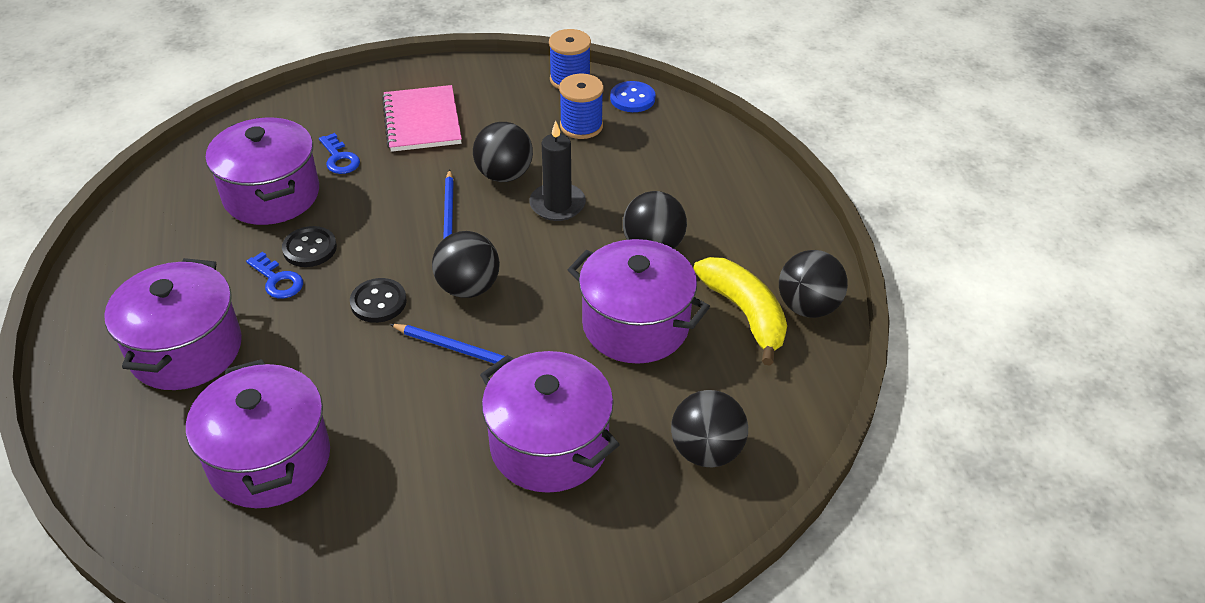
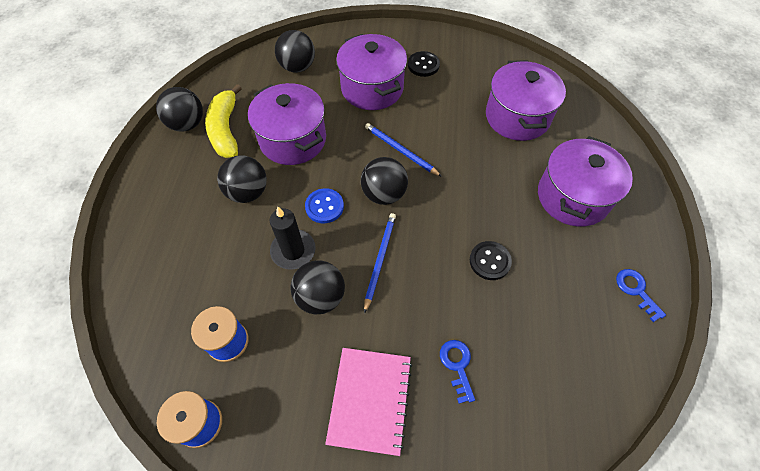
camera: 160 degrees left, 15 degrees up
purple pot [205,117,319,225] -> none
blue key [246,252,303,298] -> blue key moved to [616,269,666,322]
black button [350,278,407,323] -> black button moved to [408,51,440,77]
blue button [610,81,656,112] -> blue button moved to [305,188,344,223]

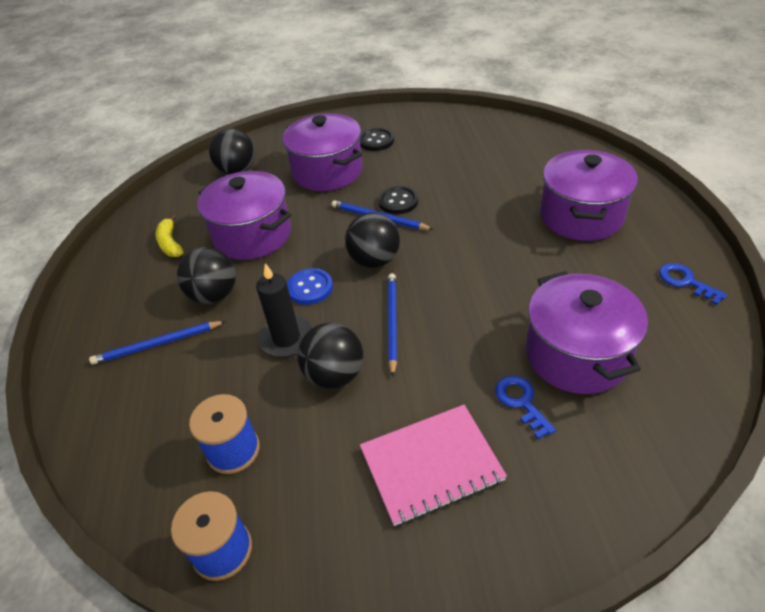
camera: 10 degrees left, 15 degrees down
black ball [156,87,203,132] -> none
yellow banana [205,84,242,158] -> yellow banana [156,214,184,257], size x0.60
pink notebook [325,348,412,456] -> pink notebook turned 75 degrees clockwise [360,405,507,526]
black button [470,241,512,280] -> black button moved to [378,186,419,214]
purple pot [486,60,566,141] -> purple pot moved to [526,271,648,394]
none -> blue pencil [89,321,226,365]

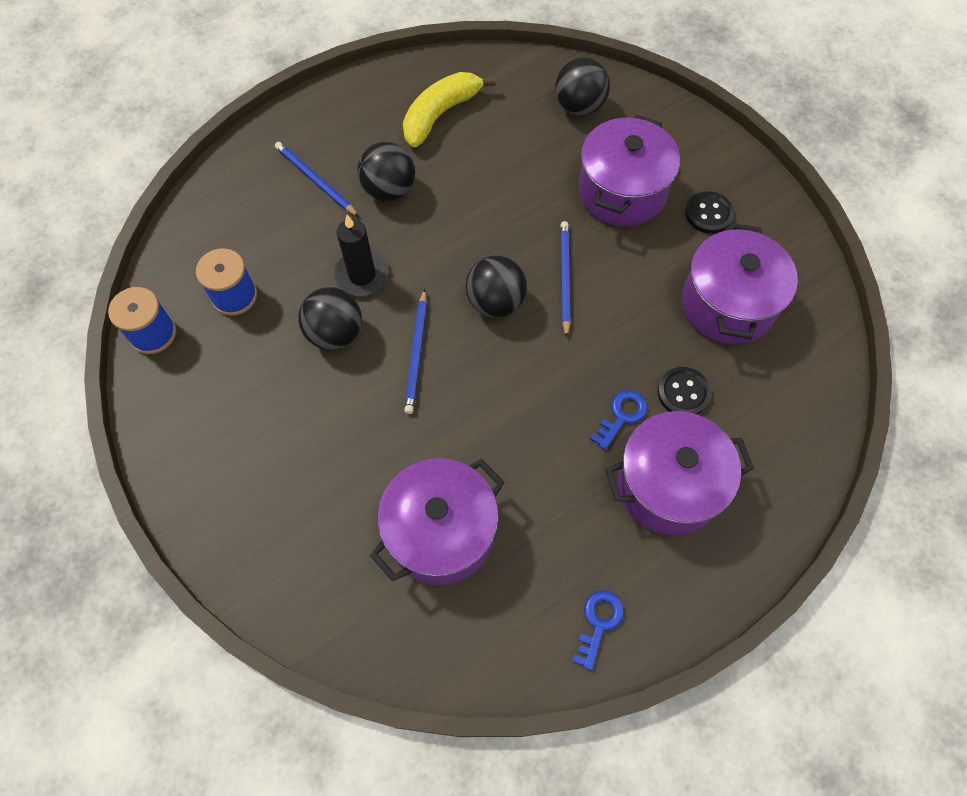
camera: 60 degrees right, 20 degrees up
yellow banana [156,214,184,257] -> yellow banana [403,72,496,147], size x1.68
purple pot [197,171,291,260] -> purple pot moved to [682,223,798,344]
blue button [287,268,333,305] -> none
pink notebook [360,405,507,526] -> none
black button [378,186,419,214] -> black button moved to [657,367,711,414]
blue pencil [388,273,397,377] -> blue pencil turned 120 degrees clockwise [404,289,427,414]
blue key [495,376,556,439] -> blue key moved to [590,390,647,450]

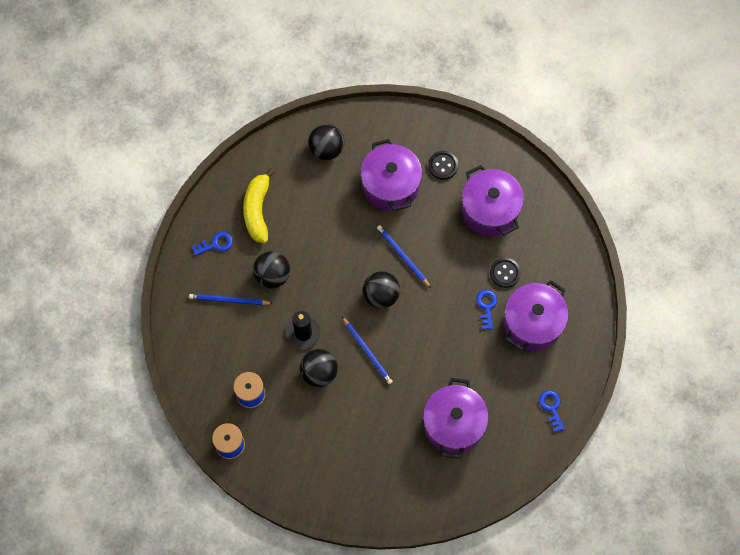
camera: 40 degrees left, 5 degrees up
none -> blue key [192,232,233,256]

